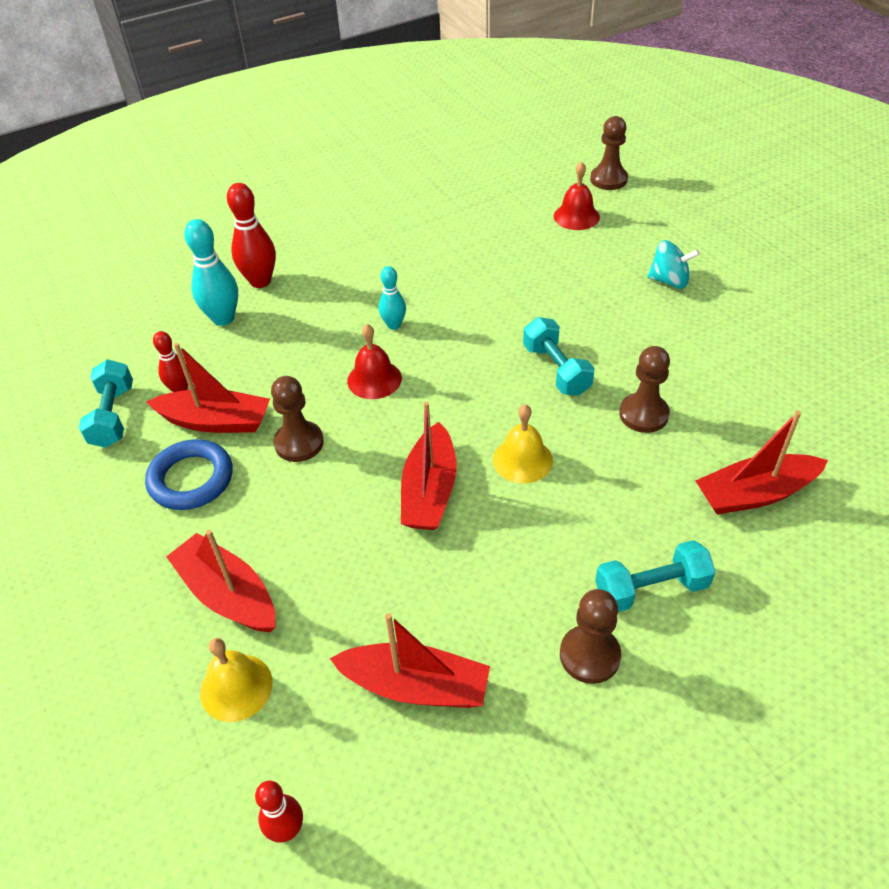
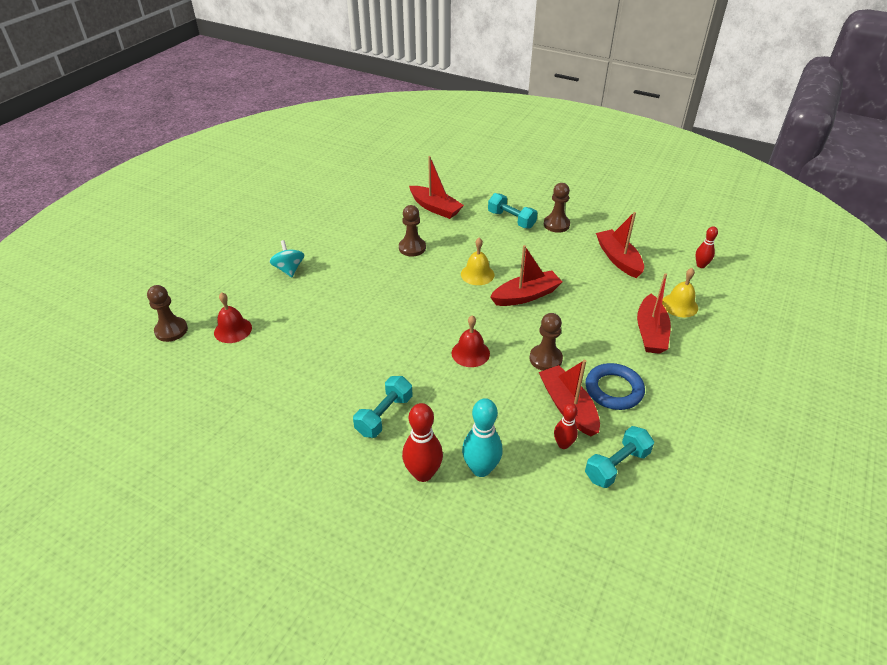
camera: 125 degrees left, 5 degrees down
turquoise bowling pin [379,266,406,330] -> none
turquoise dumbbell [523,317,594,396] -> turquoise dumbbell moved to [353,376,412,438]

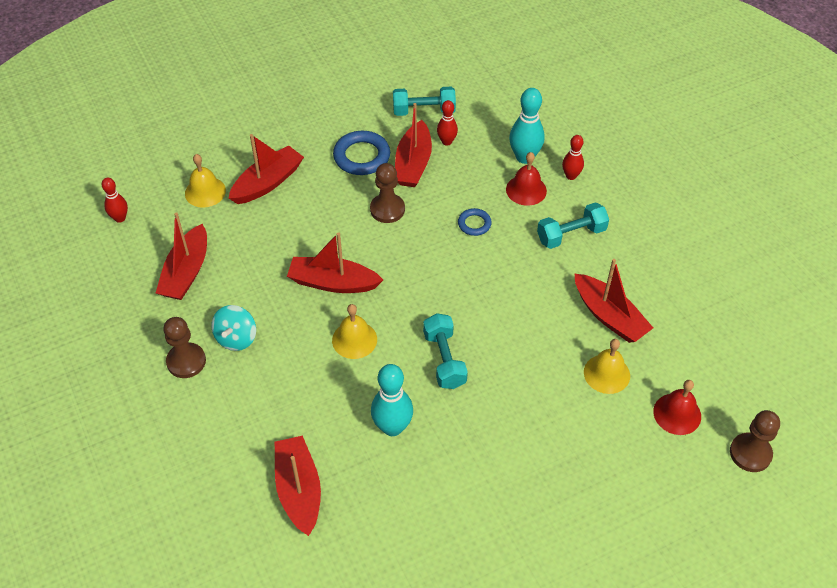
camera: 145 degrees left, 10 degrees up
turquoise spinning top [270,240,304,277] -> turquoise spinning top moved to [212,305,256,351]
brown pawn [399,205,426,256] -> turquoise bowling pin [371,364,413,436]
red bowling pin [402,403,443,482] -> red bowling pin [562,135,584,180], size x0.61
red bell [452,315,490,367] -> red bell moved to [506,152,547,206]
turquoise dumbbell [488,193,538,229] -> turquoise dumbbell moved to [423,313,468,389]
none -> blue ring [458,208,492,236]
none -> red boat [574,259,653,343]
none -> yellow bell [584,339,630,394]

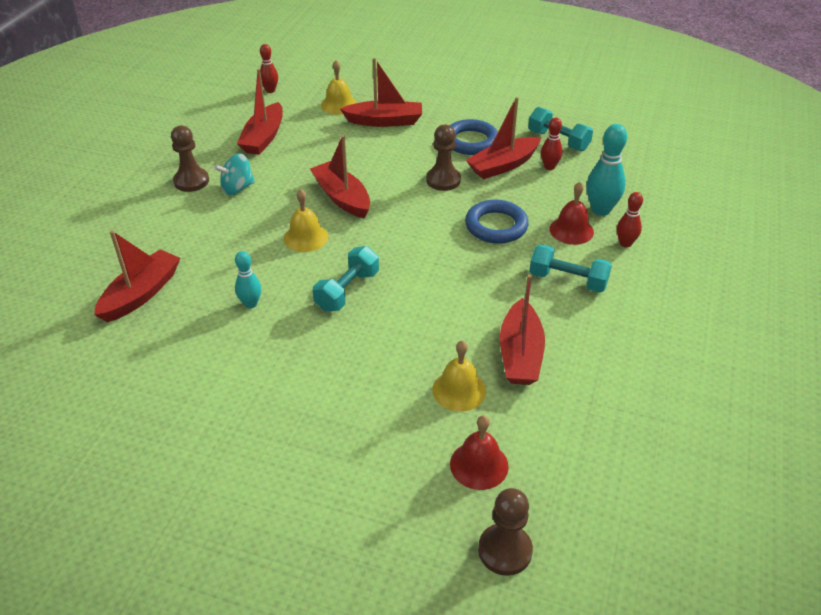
camera: 45 degrees right, 10 degrees down
red boat [156,212,207,300] -> red boat turned 45 degrees counterclockwise [237,69,283,155]
turquoise bowling pin [371,364,413,436] -> turquoise bowling pin [235,251,261,309], size x0.61
blue ring [458,208,492,236] -> blue ring [465,200,529,244], size x1.78

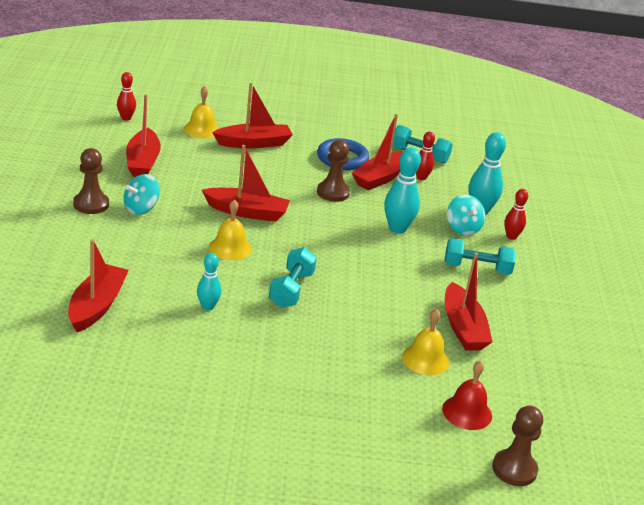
camera: 20 degrees left, 10 degrees down
red boat [310,135,370,218] -> red boat turned 150 degrees clockwise [202,145,290,222]
blue ring [465,200,529,244] -> turquoise bowling pin [384,147,421,234]
red bell [550,182,594,245] -> turquoise spinning top [447,194,485,236]

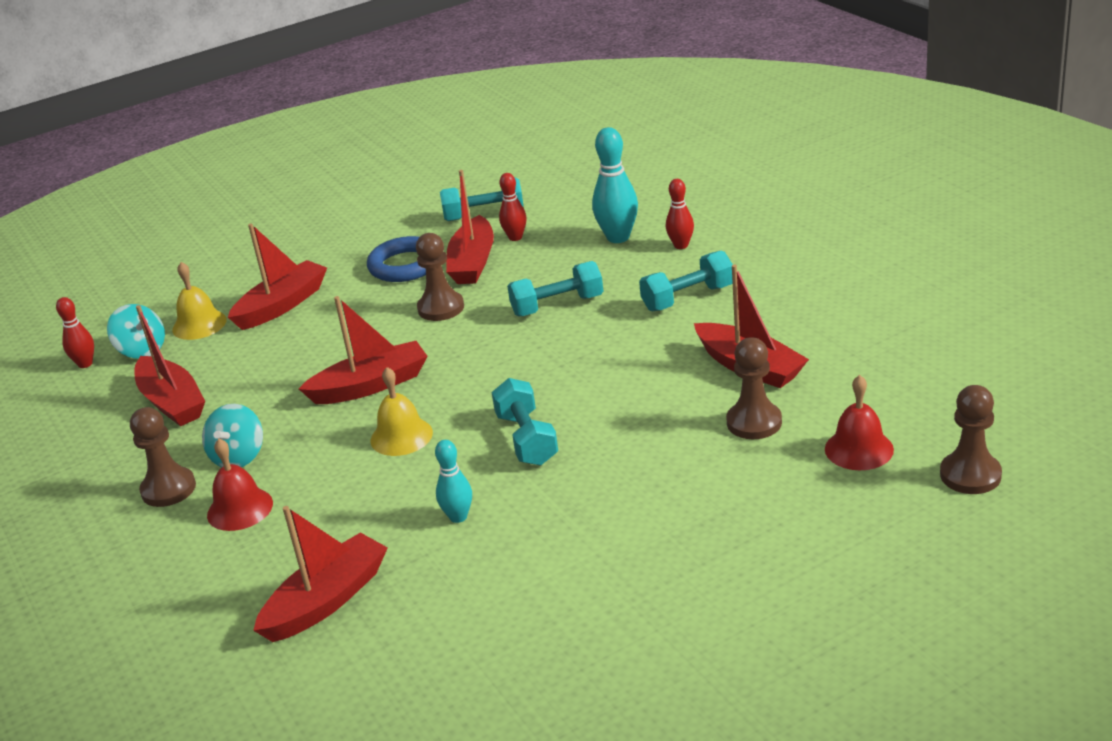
camera: 25 degrees left, 0 degrees up
red boat [68,239,129,332] -> red boat turned 60 degrees clockwise [253,506,388,642]
turquoise bowling pin [384,147,421,234] -> turquoise dumbbell [507,261,603,316]
yellow bell [402,309,449,375] -> brown pawn [726,337,782,439]
turquoise spinning top [447,194,485,236] -> turquoise spinning top moved to [107,304,165,359]
none -> red bell [207,439,273,531]

